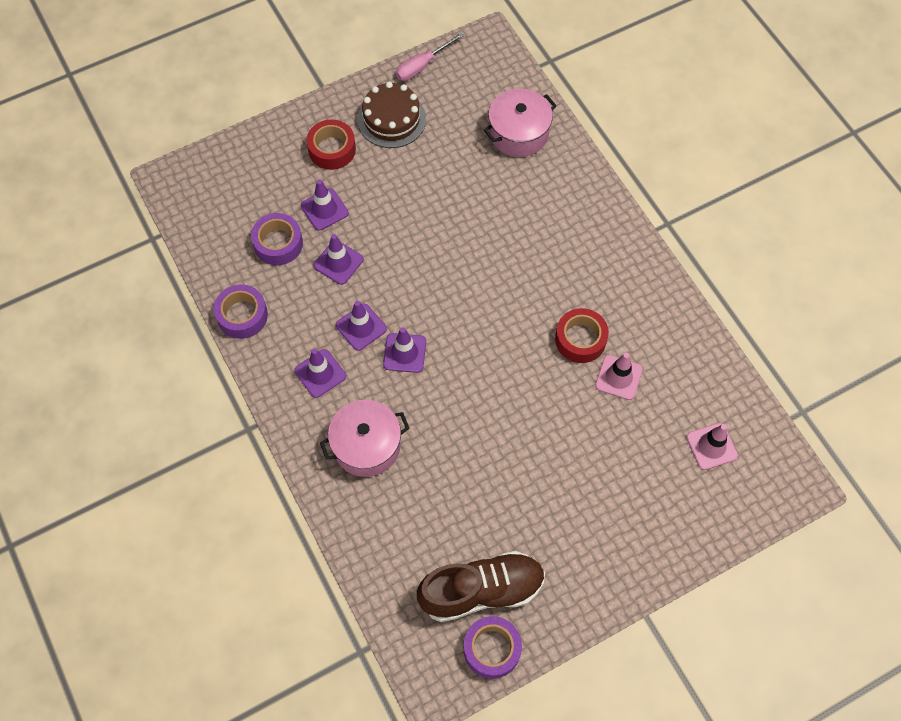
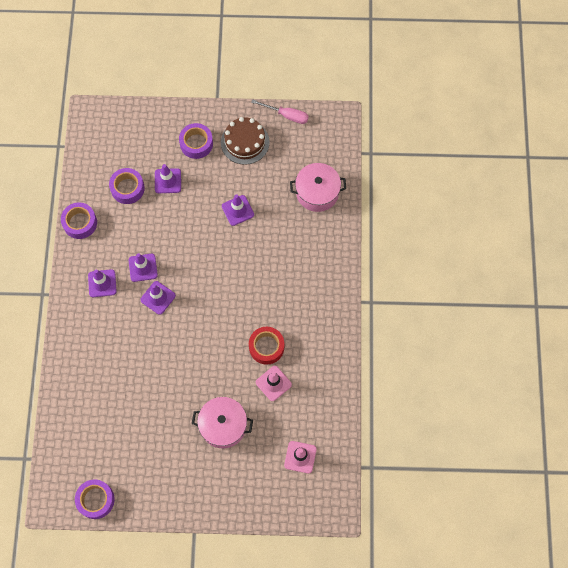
camera: 30 degrees right, 5 degrees up
red tape [307,120,356,170] -> purple tape [179,123,213,159]
purple traffic cone [314,234,364,285] -> purple traffic cone moved to [222,194,254,226]
pink pot [320,400,410,477] -> pink pot moved to [192,397,253,448]
pink screwdriver [396,33,464,81] -> pink screwdriver turned 150 degrees counterclockwise [251,99,309,124]
brown shoe [417,551,545,622] -> none

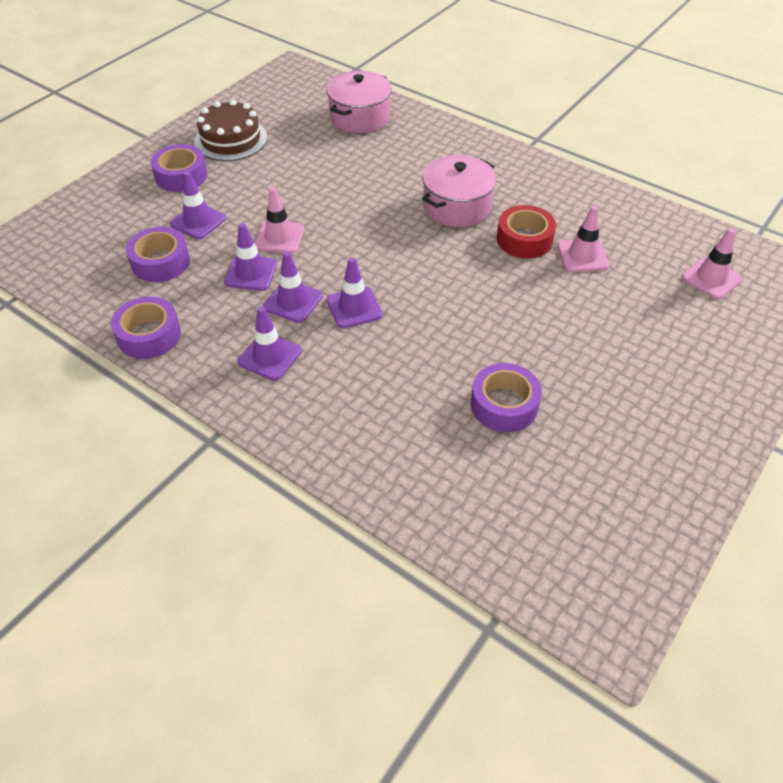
camera: 55 degrees left, 20 degrees down
purple tape [75,479,115,519] -> purple tape moved to [471,363,542,432]
pink pot [192,397,253,448] -> pink pot moved to [422,155,497,227]
purple traffic cone [222,194,254,226] -> purple traffic cone moved to [224,223,277,291]
pink screwdriver [251,99,309,124] -> none
none -> pink traffic cone [255,187,305,254]

